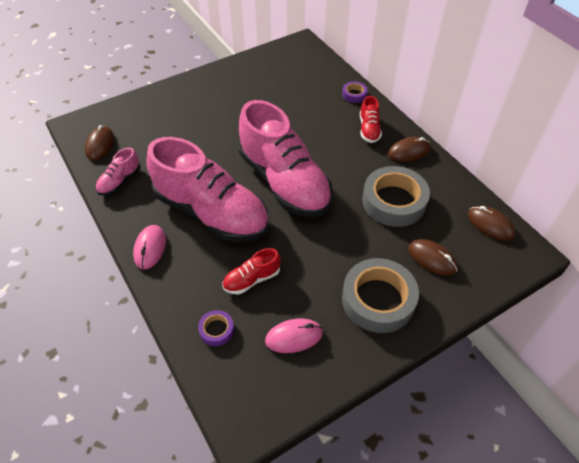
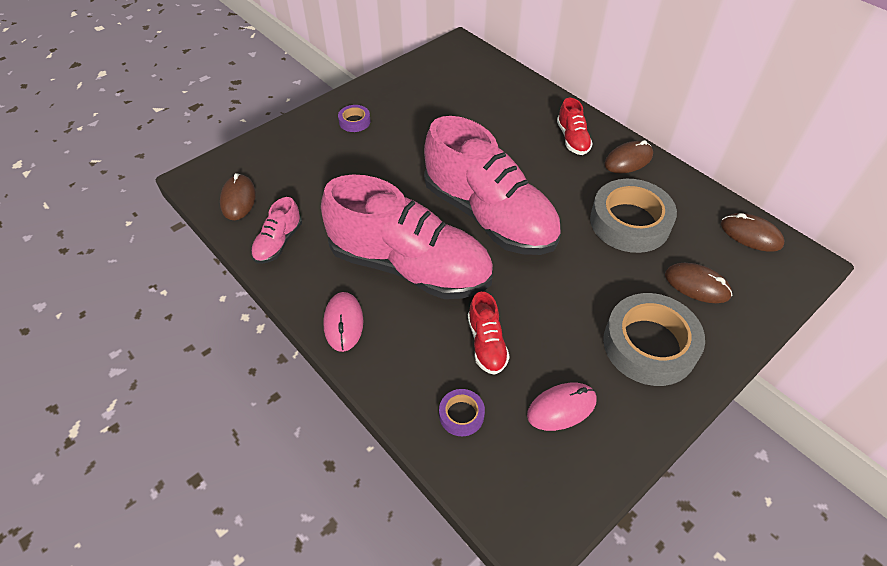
camera: 10 degrees left, 0 degrees up
red shoe [223,248,281,294] -> red shoe turned 60 degrees counterclockwise [468,292,510,375]
purple tape [342,81,367,103] -> purple tape moved to [338,105,371,132]

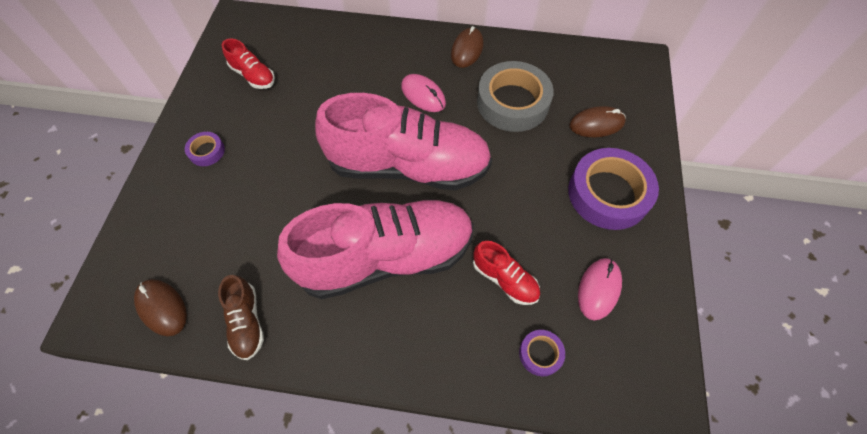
camera: 40 degrees left, 10 degrees up
pink shoe [251,197,302,264] -> brown shoe [218,275,264,360]
pink mouse [323,292,363,352] -> pink mouse moved to [401,74,446,112]
red shoe [557,98,593,155] -> red shoe moved to [222,38,275,89]
grey tape [603,293,705,386] -> purple tape [568,148,659,230]
brown mouse [721,213,784,252] -> none

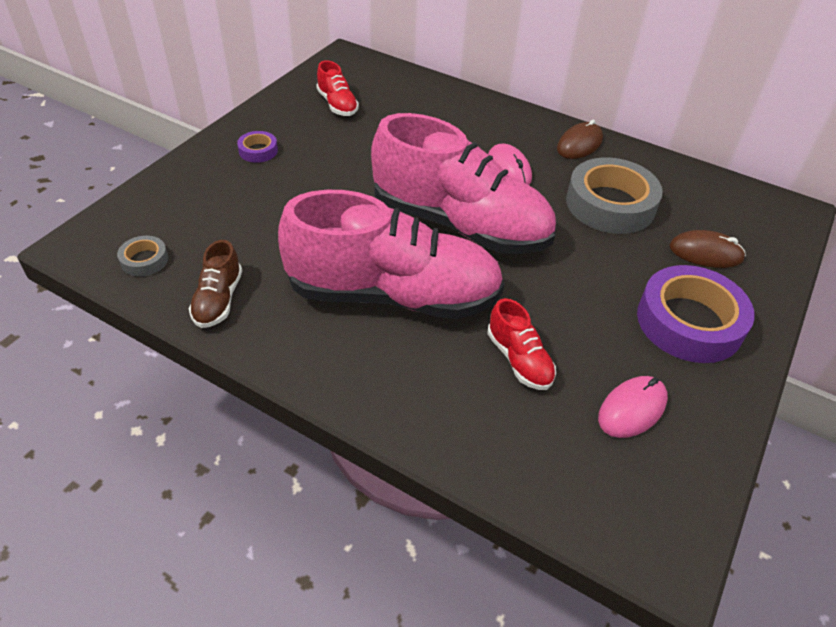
camera: 20 degrees right, 15 degrees down
brown mouse [134,279,187,336] -> grey tape [117,236,168,277]
purple tape [519,330,565,376] -> none

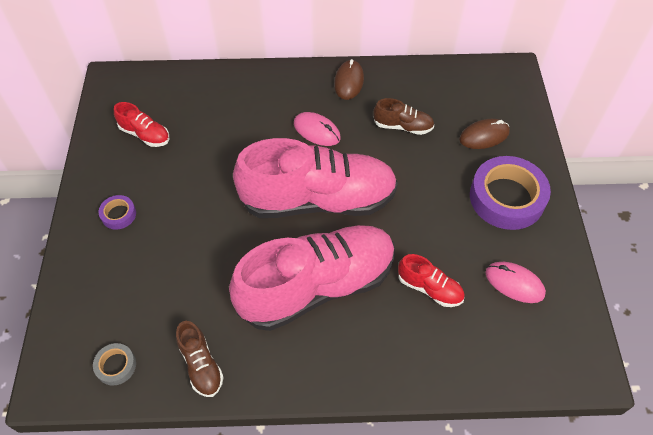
camera: 30 degrees left, 10 degrees up
grey tape [566,157,663,234] -> brown shoe [373,98,434,135]
pink mouse [598,376,668,438] -> pink mouse turned 75 degrees counterclockwise [485,262,546,303]

